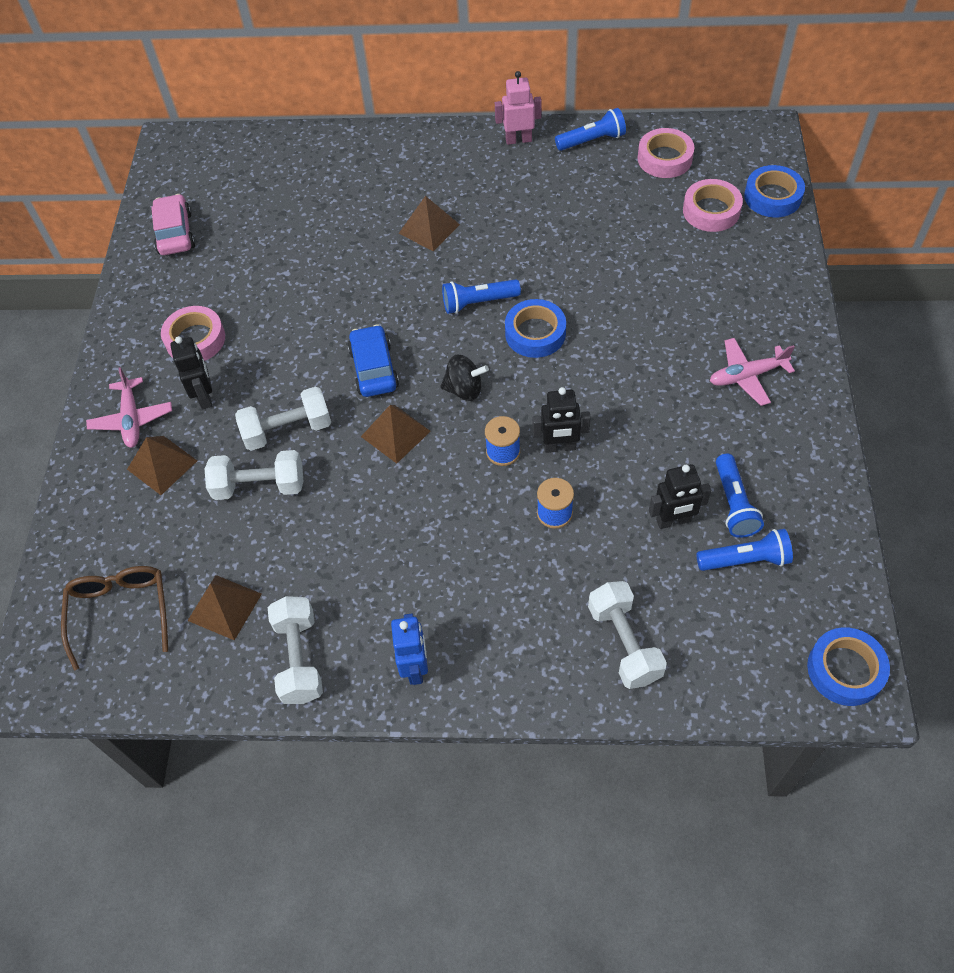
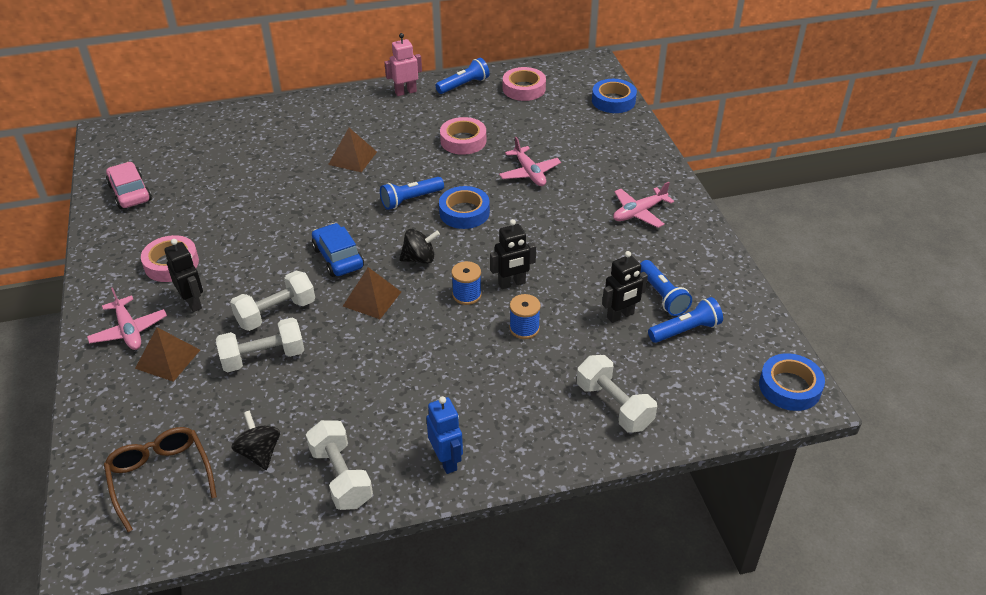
camera: 20 degrees left, 15 degrees down
brown pyramid [188,575,262,641] -> black spinning top [231,411,280,470]
pink tape [683,179,743,232] -> pink tape moved to [440,117,486,155]
none -> pink plane [499,137,561,186]

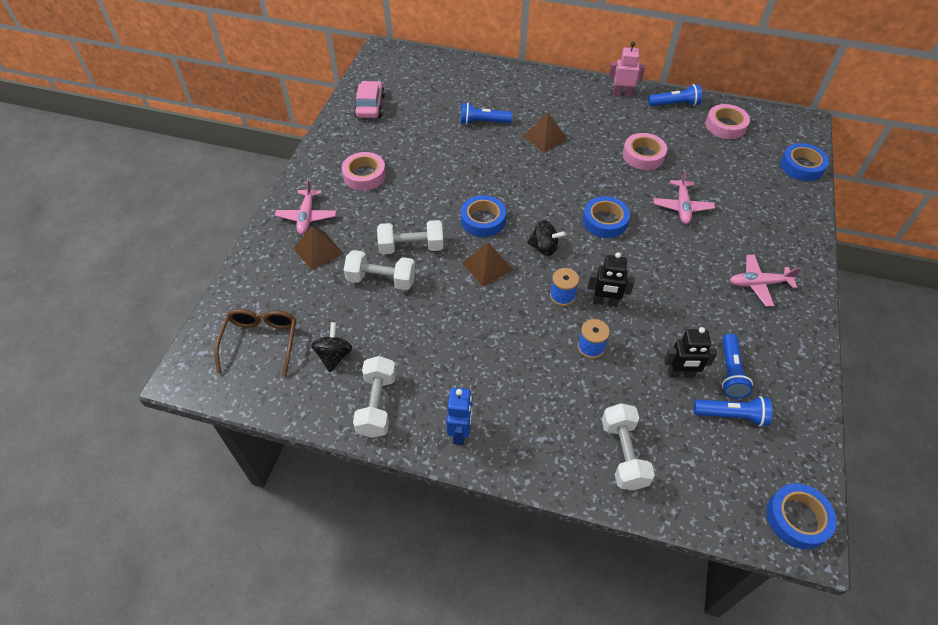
camera: 30 degrees right, 10 degrees up
black robot [164,239,203,312] -> none
blue car [312,223,364,277] -> blue tape [461,195,506,237]
blue flashlight [380,177,444,210] -> blue flashlight moved to [460,103,512,125]

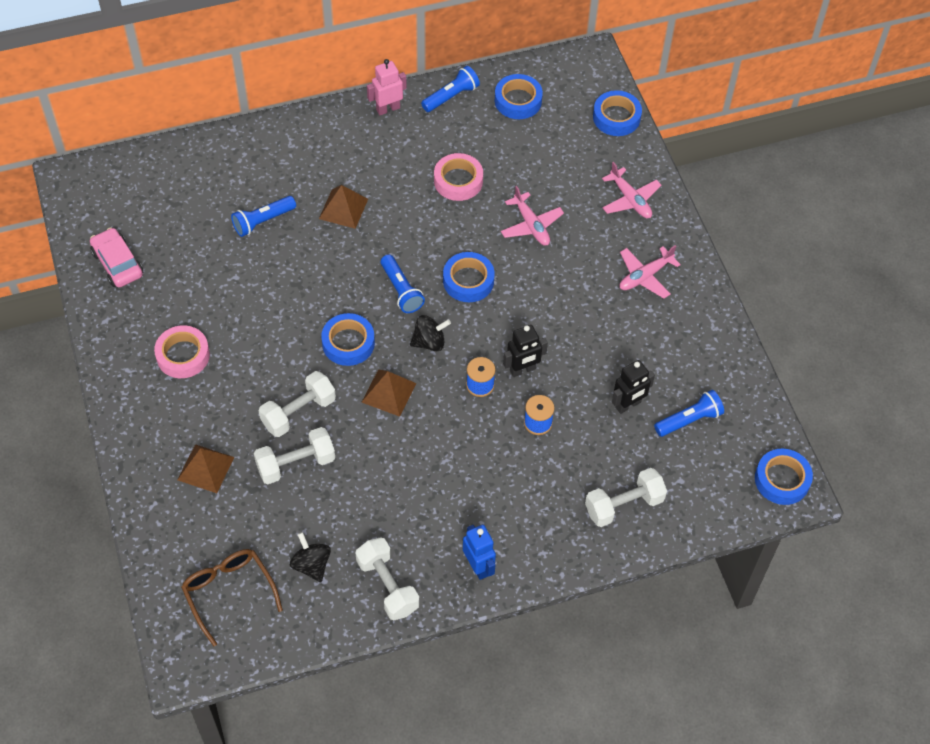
camera: 35 degrees left, 5 degrees up
pink plane [275,179,336,234] -> pink plane moved to [602,162,661,218]
white dumbbell [602,403,655,490] -> white dumbbell turned 75 degrees counterclockwise [585,468,667,527]
pink tape [705,104,750,139] -> blue tape [495,74,543,119]
blue flashlight [722,333,753,399] -> blue flashlight moved to [381,254,425,313]

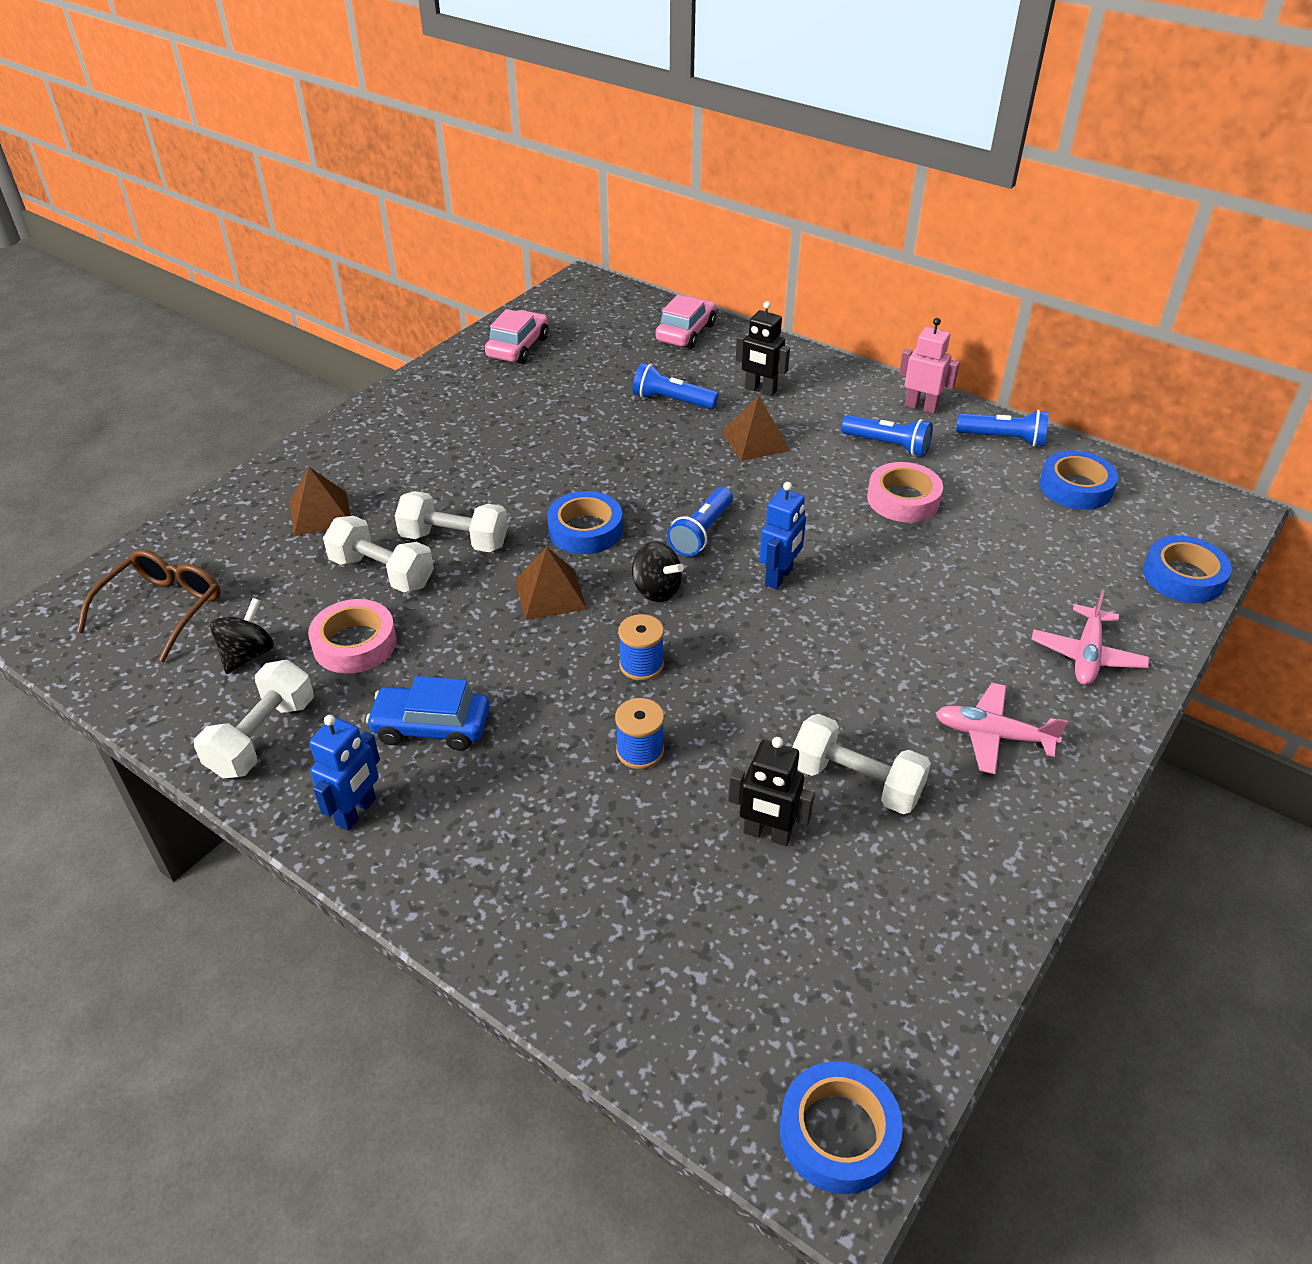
camera: 55 degrees right, 15 degrees down
pink tape [154,325,210,378] -> pink tape moved to [308,599,397,674]
blue tape [443,252,495,302] -> blue robot [759,482,806,589]
pink plane [501,186,564,246] -> none
black robot [503,325,548,377] -> black robot moved to [736,301,790,397]
white dumbbell [585,468,667,527] -> white dumbbell moved to [793,714,931,814]
blue flashlight [654,390,724,437] -> blue flashlight moved to [841,415,933,456]
none -> blue car [366,676,490,751]
none -> pink car [655,295,716,349]

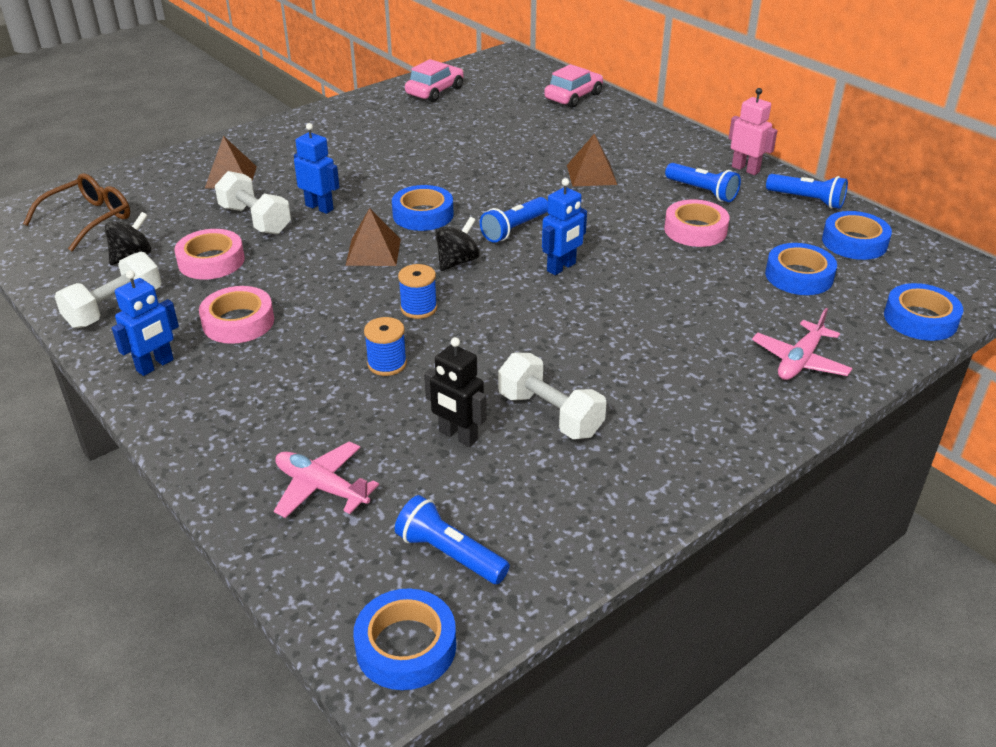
camera: 15 degrees right, 5 degrees down
blue car [366,676,490,751] -> pink tape [199,286,274,344]
white dumbbell [395,491,508,552] -> blue robot [294,123,340,214]
black spinning top [632,542,684,602] -> black spinning top turned 105 degrees counterclockwise [435,217,480,271]
blue flashlight [633,363,719,409] -> blue flashlight moved to [395,495,510,584]
black robot [736,301,790,397] -> none
pink plane [936,683,1068,774] -> pink plane moved to [274,441,379,518]
none -> blue tape [765,243,837,295]

